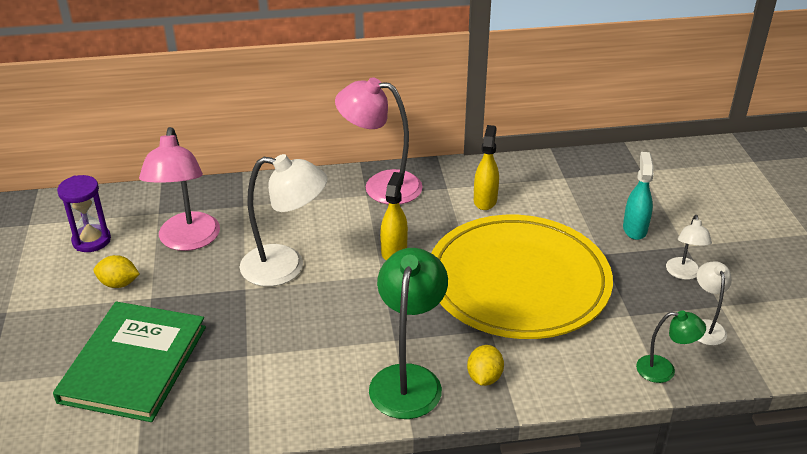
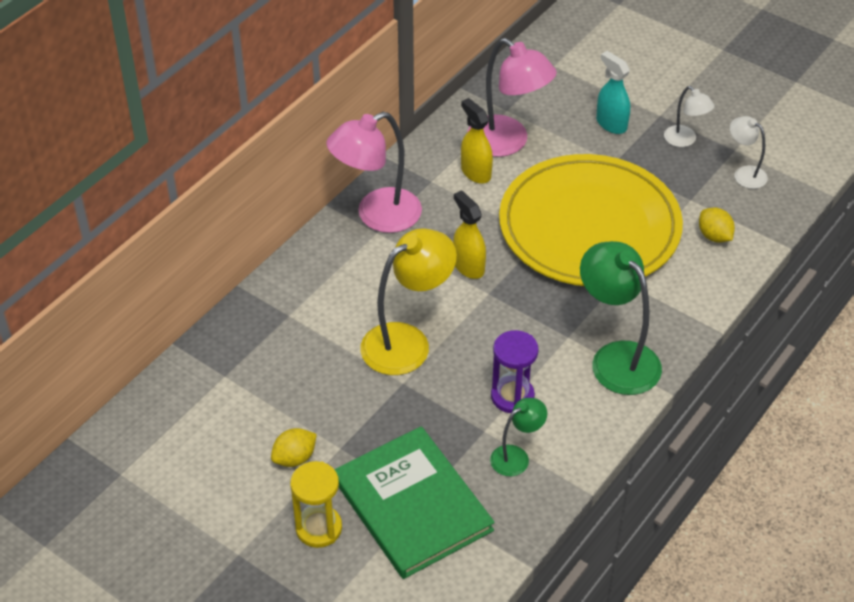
camera: 45 degrees left, 10 degrees up
purple hourglass [57,175,111,252] -> purple hourglass moved to [491,330,539,413]
pink lamp [139,127,220,251] -> pink lamp moved to [467,38,557,157]
white lamp [240,154,328,286] -> yellow lamp [360,228,457,375]
yellow lemon [467,345,504,386] -> yellow lemon moved to [699,208,735,243]
green lamp [636,311,706,383] -> green lamp moved to [490,398,547,476]
none -> yellow hourglass [290,461,342,548]

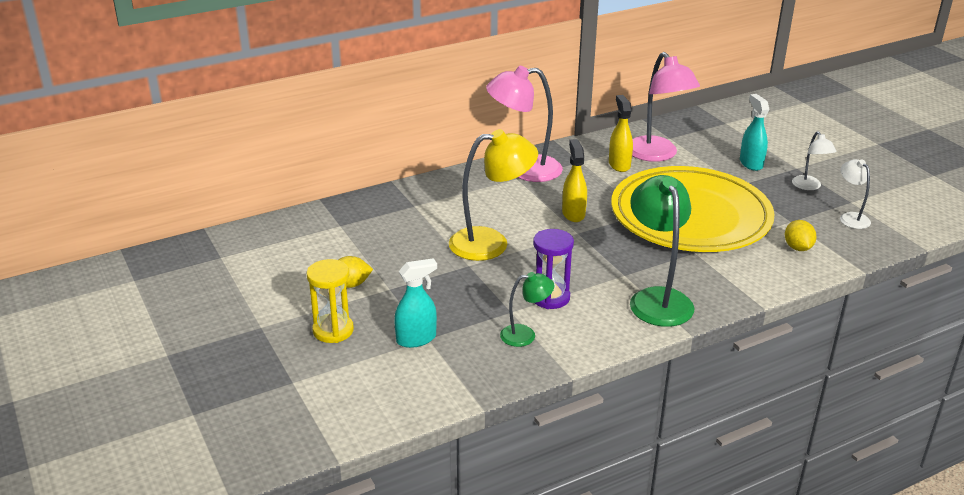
camera: 25 degrees right, 15 degrees down
green book [334,426,495,579] -> turquoise spray bottle [394,258,437,348]

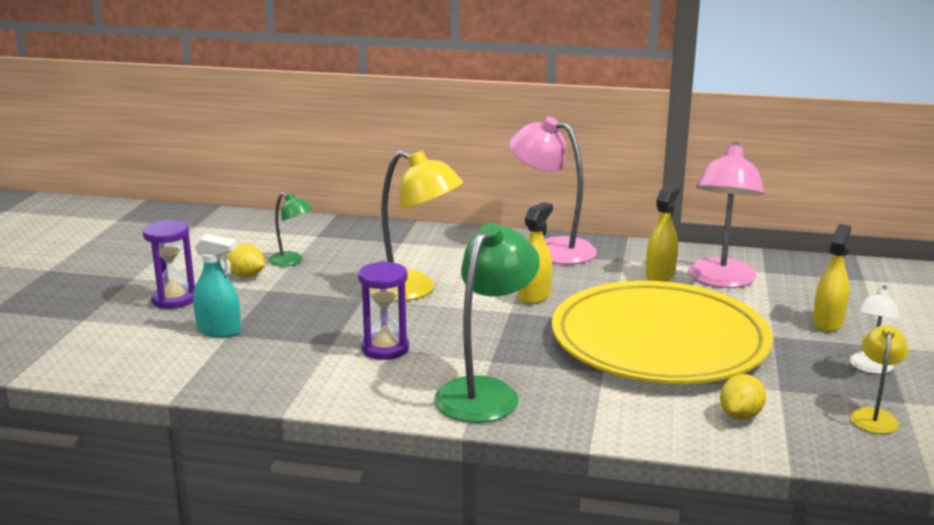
camera: 40 degrees right, 10 degrees down
yellow hourglass [307,259,354,343] -> purple hourglass [143,220,195,309]
green lamp [500,272,555,347] -> green lamp moved to [268,193,312,267]
turquoise spray bottle [740,94,769,171] -> yellow spray bottle [813,224,851,332]
white lamp [840,159,871,229] -> yellow lamp [850,326,908,434]

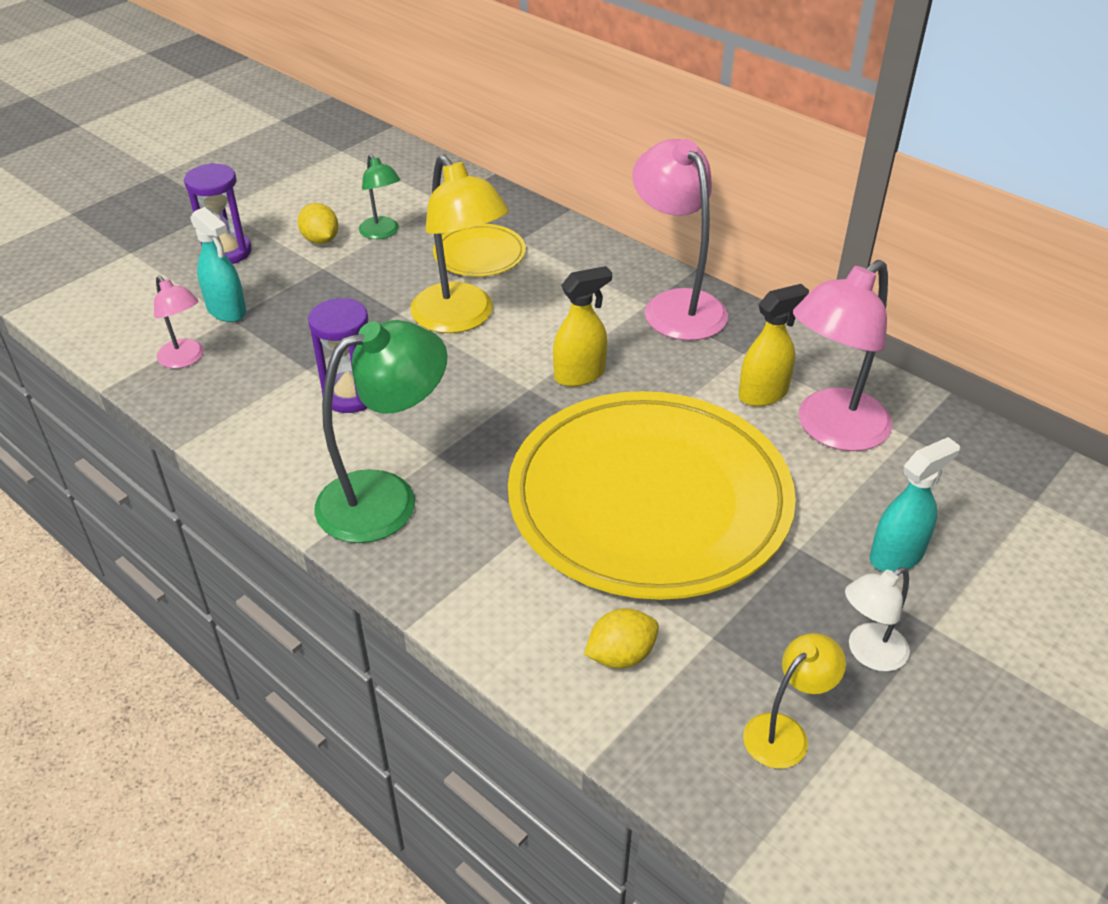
camera: 30 degrees right, 20 degrees up
yellow spray bottle [813,224,851,332] -> turquoise spray bottle [870,437,960,572]
none -> pink lamp [154,276,204,368]
none -> yellow plate [433,224,526,277]

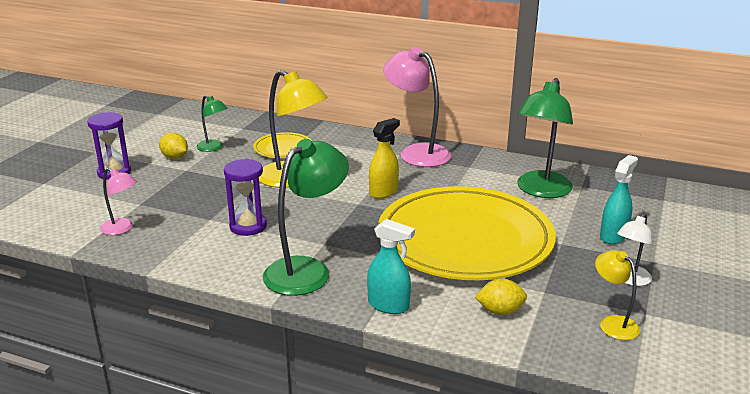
camera: 20 degrees left, 15 degrees down
turquoise spray bottle [190,207,246,322] -> turquoise spray bottle moved to [367,219,415,314]
yellow lemon [584,608,659,669] -> yellow lemon turned 45 degrees clockwise [475,278,527,315]
yellow spray bottle [739,284,809,406] -> none
yellow lamp [743,633,846,769] -> yellow lamp turned 60 degrees counterclockwise [595,250,640,340]
pink lamp [793,260,892,451] -> green lamp [517,78,573,198]

